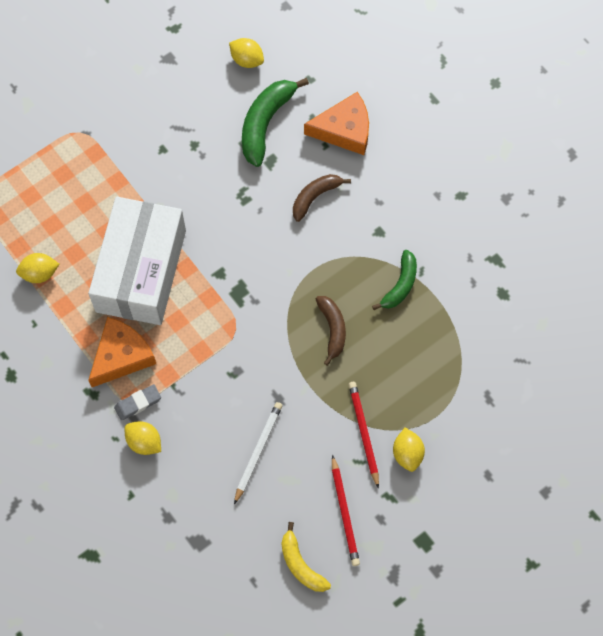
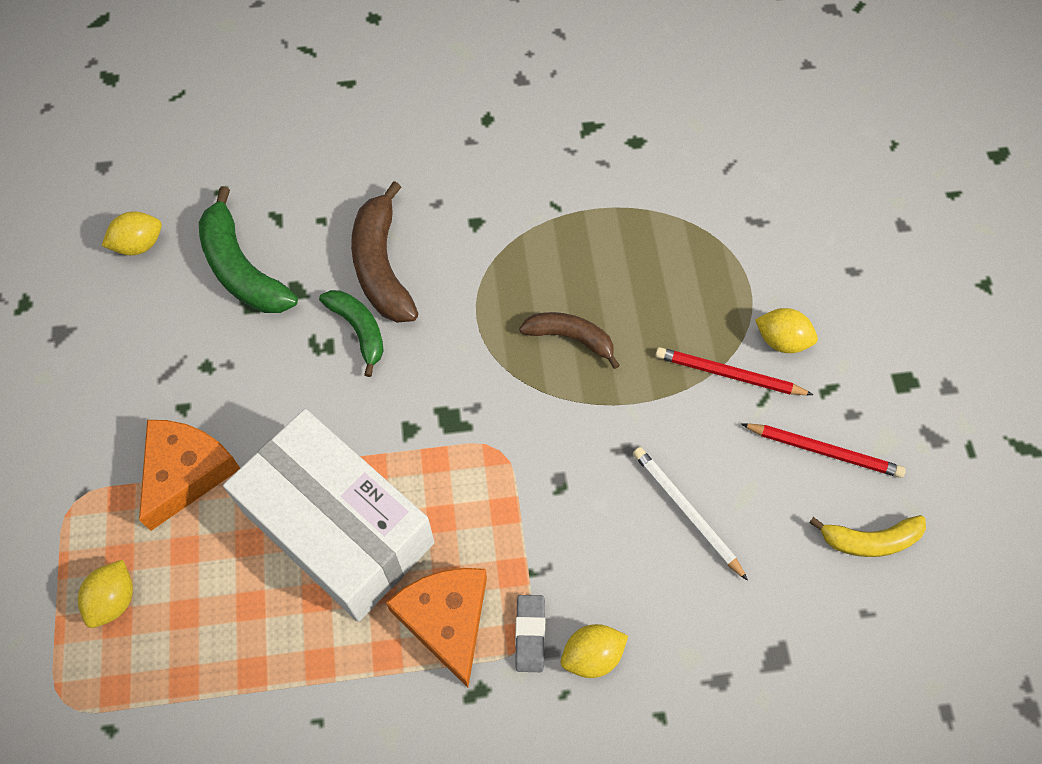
camera: 60 degrees left, 5 degrees down
yellow lemon [16,253,59,283] -> yellow lemon moved to [78,560,133,628]
brown banana [293,174,351,222] -> brown banana [351,181,418,323], size x1.57
orange cheese [304,92,369,155] -> orange cheese moved to [139,420,240,531]
green banana [372,250,417,310] -> green banana moved to [319,290,384,377]

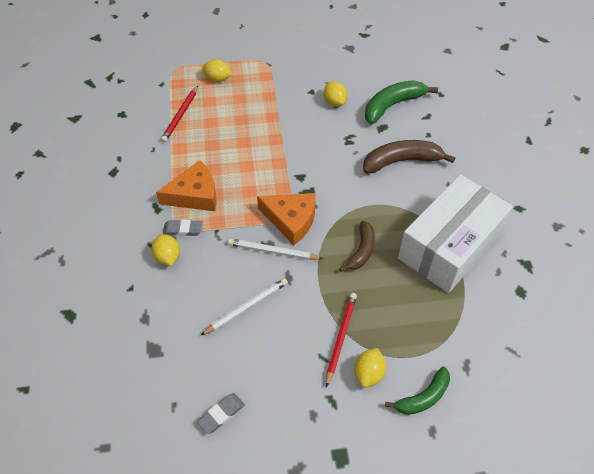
camera: 90 degrees right, 10 degrees down
yellow lemon [102,212,162,255] -> yellow lemon moved to [324,82,347,106]
orange cheese [139,420,240,531] -> orange cheese moved to [257,193,316,245]
white box [223,409,435,622] -> white box moved to [398,174,513,293]
green banana [319,290,384,377] -> green banana moved to [385,367,450,415]
red pencil [741,423,906,478] -> red pencil moved to [161,86,198,142]
yellow banana [809,515,926,557] -> grey eraser [197,393,245,434]
none -> white pencil [228,239,323,260]

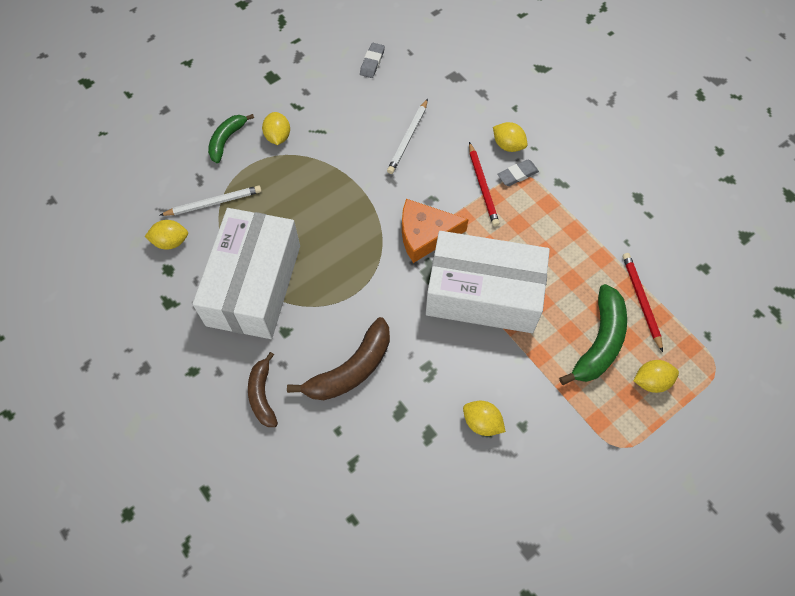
camera: 150 degrees right, 10 degrees up
orange cheese [156,160,217,211] -> none
white pencil [228,239,323,260] -> white pencil moved to [159,185,262,216]
red pencil [326,293,357,387] -> red pencil moved to [469,142,500,227]
brown banana [339,221,375,272] -> brown banana moved to [248,352,278,427]
green banana [365,81,438,124] -> green banana moved to [559,284,627,385]
none -> yellow lemon [144,220,188,250]
none -> white box [426,231,550,333]

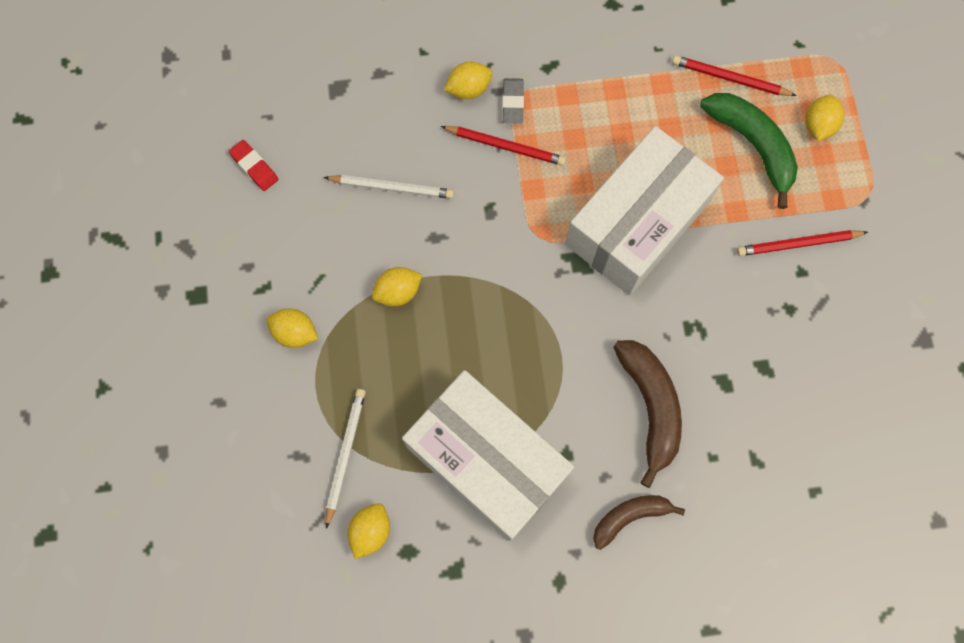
camera: 60 degrees left, 10 degrees up
green banana [208,114,254,163] -> none
brown banana [248,352,278,427] -> brown banana turned 135 degrees clockwise [593,495,685,550]
grey eraser [360,43,385,78] -> red eraser [229,140,279,191]
white pencil [387,99,428,174] -> white pencil turned 45 degrees counterclockwise [324,175,454,199]
orange cheese [402,199,469,263] -> none
yellow lemon [463,401,506,436] -> yellow lemon moved to [372,267,422,306]
none -> red pencil [737,230,868,256]

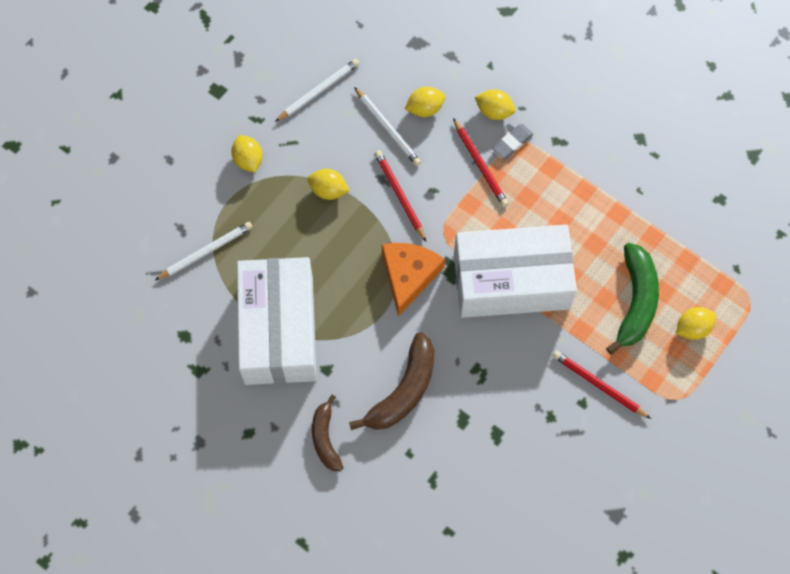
camera: 45 degrees right, 5 degrees down
red eraser [229,140,279,191] -> none
yellow lemon [347,503,390,559] -> yellow lemon moved to [405,87,445,117]
brown banana [593,495,685,550] -> brown banana turned 120 degrees counterclockwise [312,395,343,471]
red pencil [672,55,797,96] -> red pencil moved to [374,150,426,241]
none -> white pencil [275,59,360,122]
none -> orange cheese [382,243,445,316]

